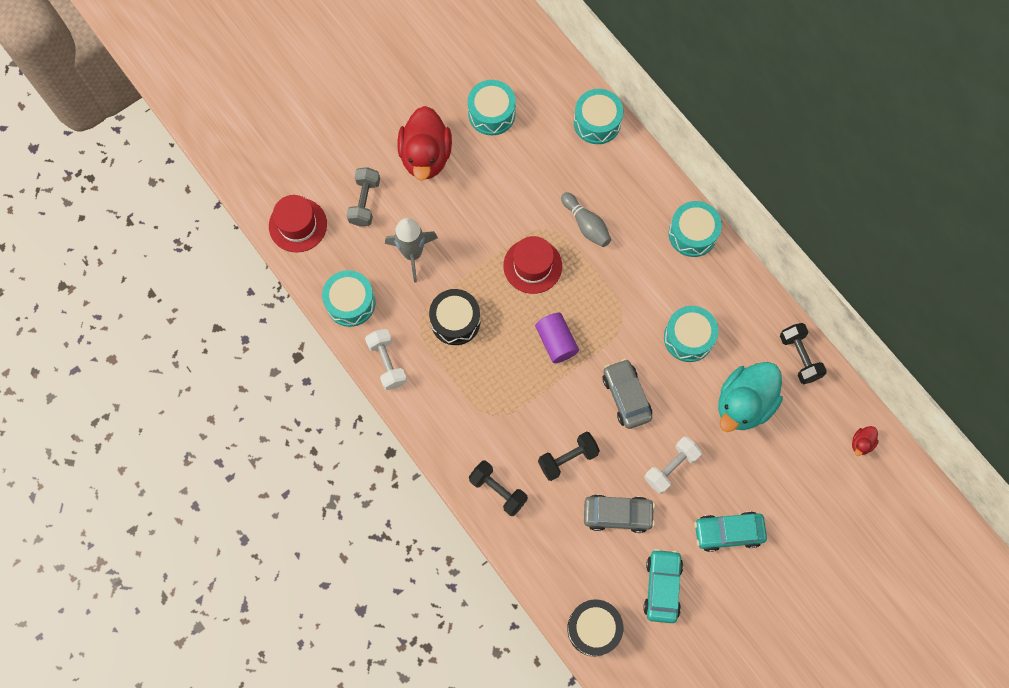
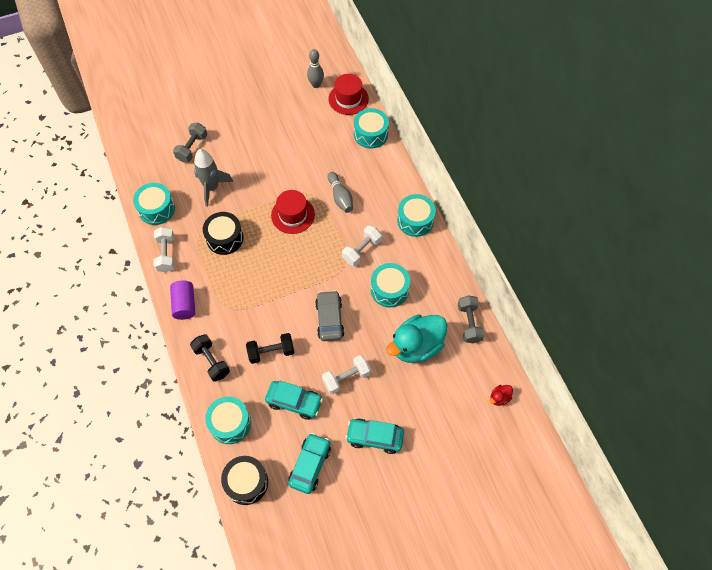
camera: 15 degrees right, 10 degrees down
red hat [269,195,327,253] -> red hat moved to [329,74,369,115]
red duck [397,106,452,181] -> none
turquoise drum [468,80,516,136] -> turquoise drum moved to [205,396,251,444]
purple cylinder [535,313,579,363] -> purple cylinder moved to [170,281,195,320]
grey car [584,494,655,533] -> turquoise car [265,381,323,420]
black dumbbell [780,323,827,384] -> grey dumbbell [458,295,485,343]
none -> grey bowling pin [307,49,324,88]
none -> white dumbbell [342,225,382,266]

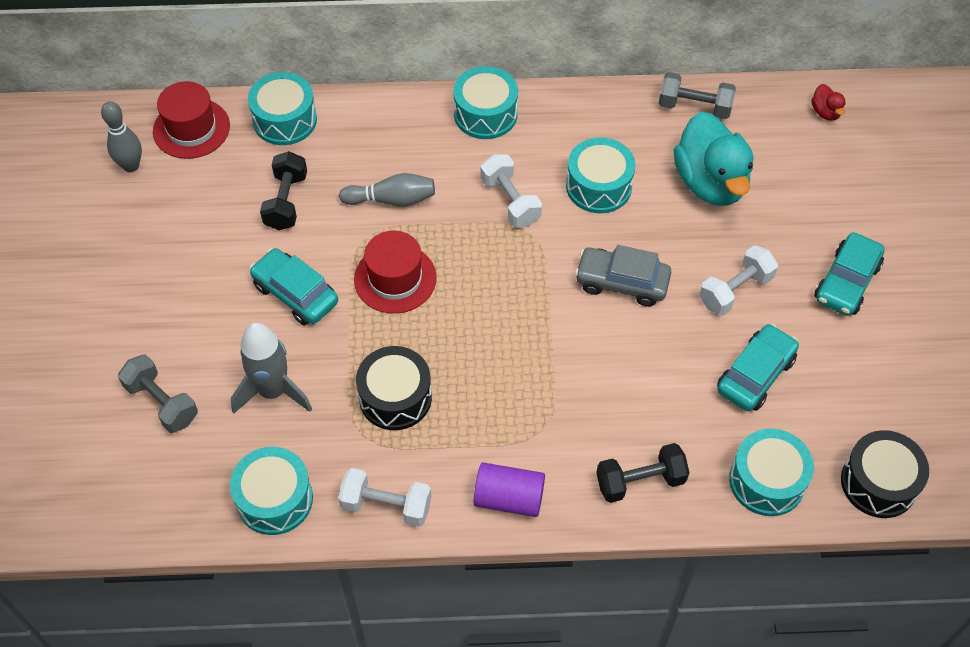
camera: 70 degrees left, 5 degrees down
black dumbbell [246,333,295,364] -> black dumbbell moved to [260,151,307,230]
turquoise car [289,433,331,494] -> turquoise car moved to [249,248,338,326]
white dumbbell [322,355,371,394] -> white dumbbell turned 60 degrees clockwise [699,245,778,315]

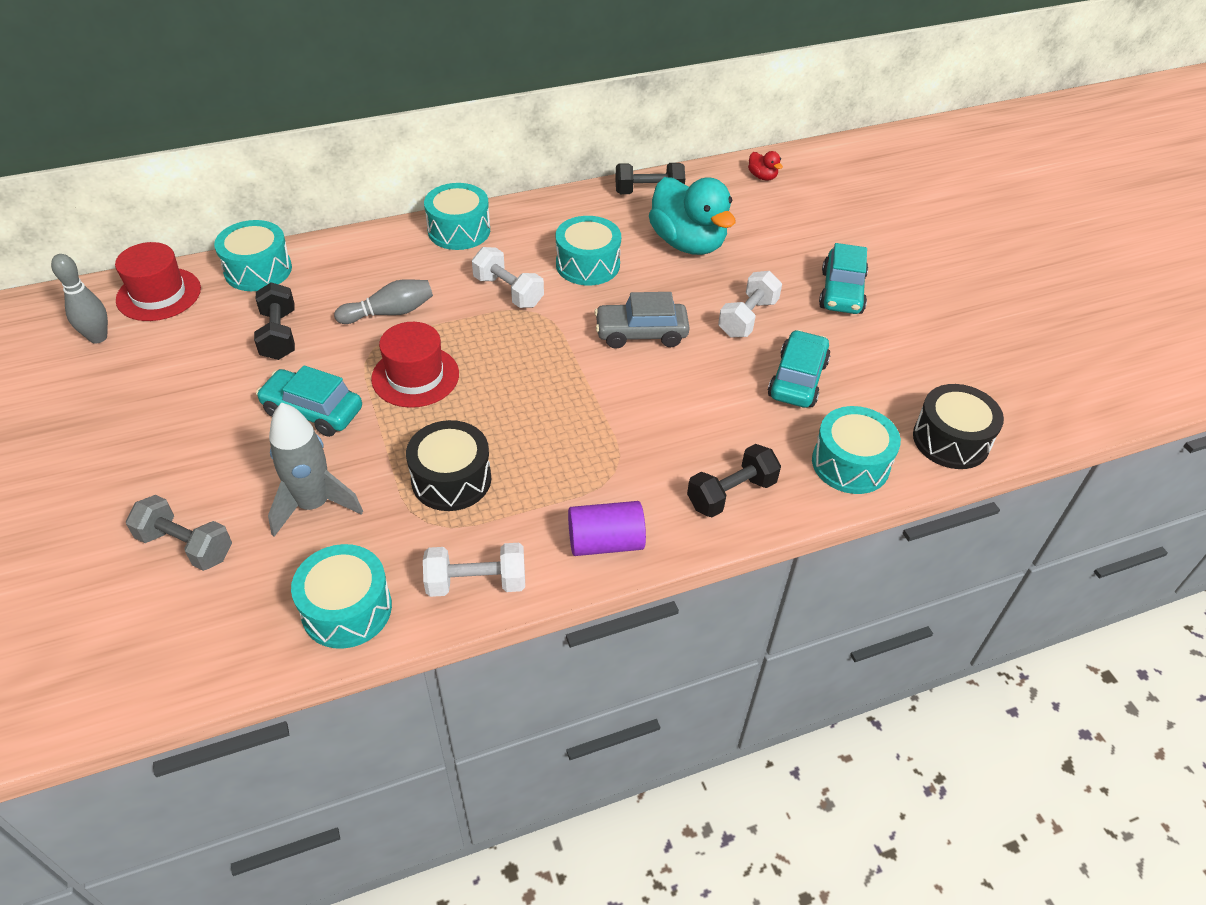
camera: 20 degrees left, 10 degrees down
grey dumbbell [659,72,736,119] -> black dumbbell [615,163,685,194]

